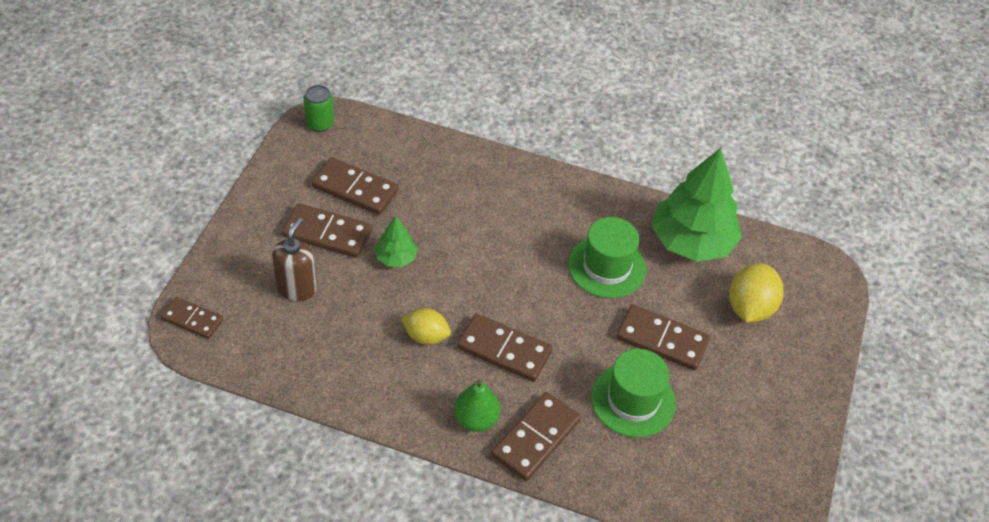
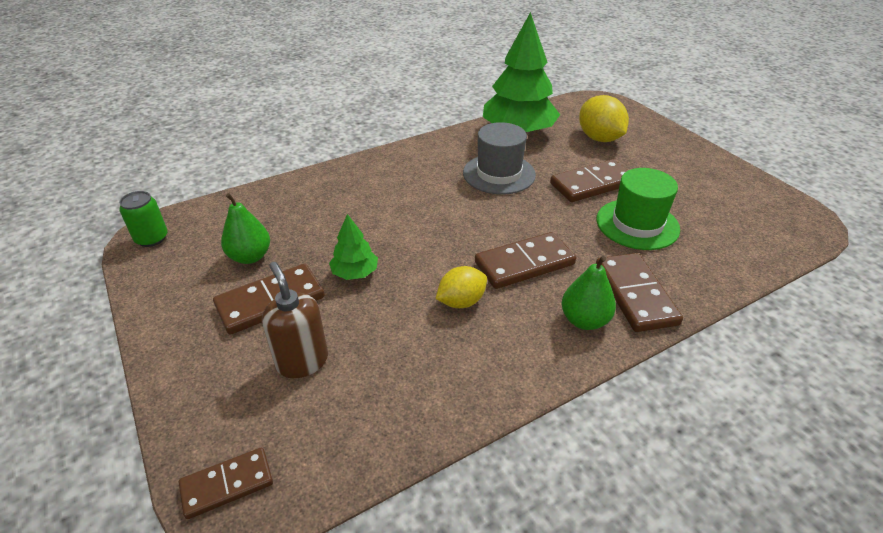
camera: 45 degrees left, 10 degrees down
brown domino [312,157,399,215] -> green pear [221,193,270,264]
green hat [568,217,646,298] -> grey hat [463,122,536,195]

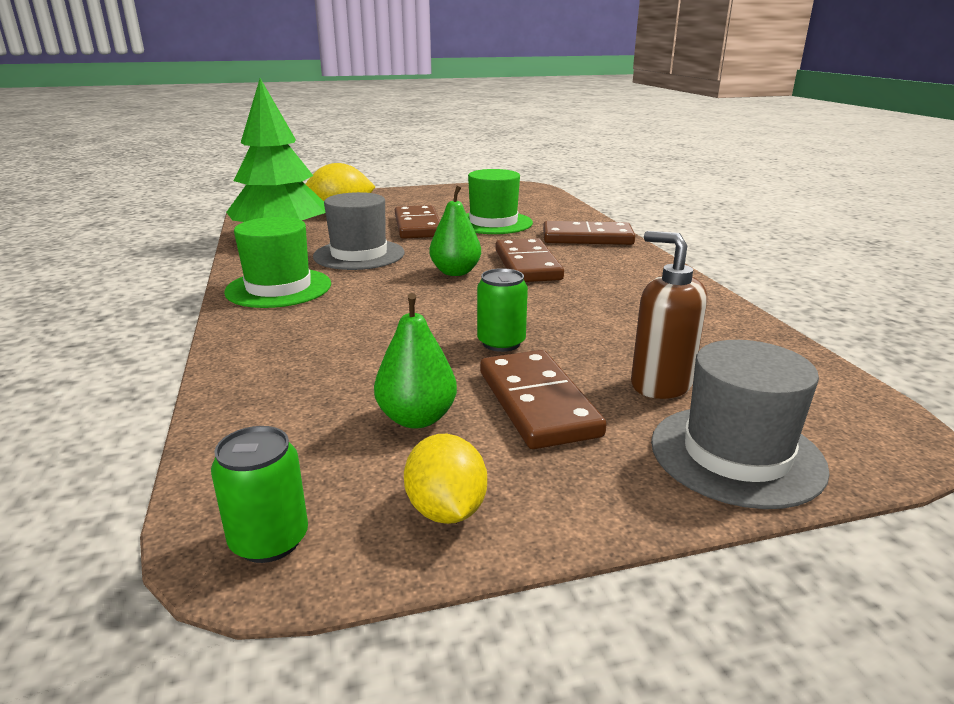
camera: 75 degrees left, 15 degrees down
brown domino [179,447,273,519] -> none
brown soap dispenser [262,262,328,378] -> brown soap dispenser turned 60 degrees clockwise [631,231,707,399]
green tree [329,214,378,280] -> green can [477,268,528,352]
yellow lemon [436,266,487,308] -> yellow lemon moved to [404,434,487,524]
green pear [562,256,616,330] -> green pear moved to [430,186,481,276]
none -> green hat [224,217,331,308]
none -> grey hat [651,340,830,509]

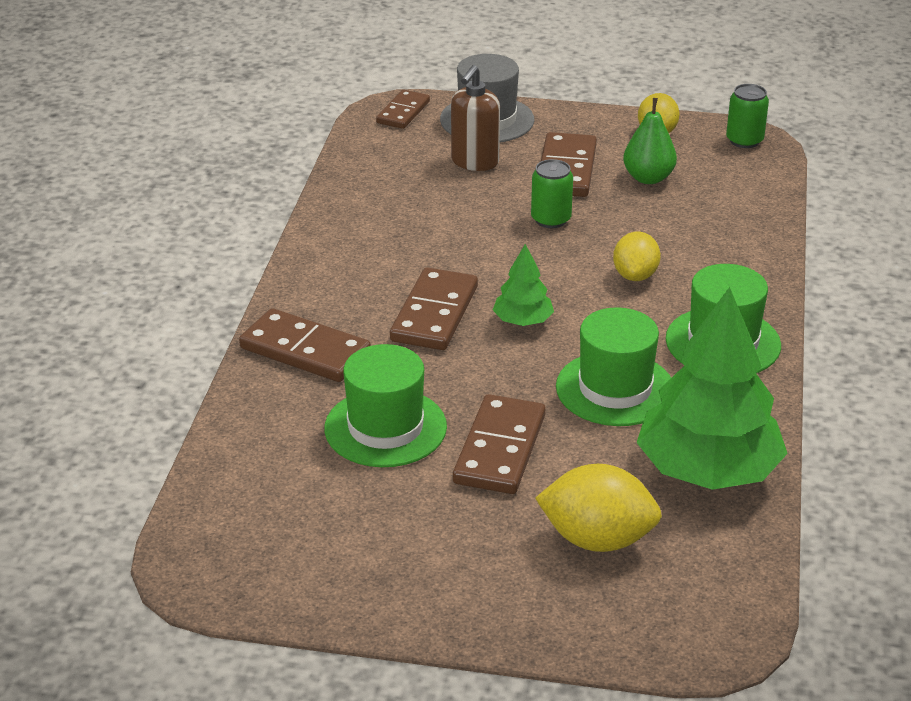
camera: 155 degrees left, 10 degrees up
grey hat [313,192,404,270] -> green hat [556,307,671,426]
green pear [430,186,481,276] -> green tree [493,244,554,326]
brown soap dispenser [631,231,707,399] -> brown soap dispenser turned 45 degrees clockwise [451,65,500,171]
none -> brown domino [376,90,430,129]
none -> yellow lemon [613,232,661,281]

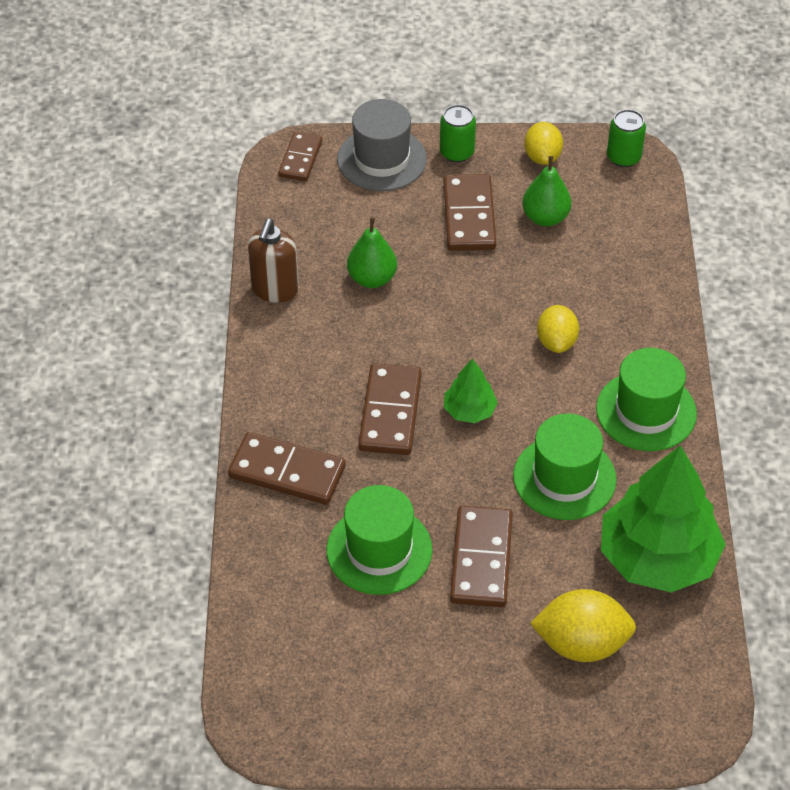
camera: 10 degrees left, 15 degrees up
brown soap dispenser [451,65,500,171] -> brown soap dispenser moved to [248,219,299,303]
green can [531,159,573,228] -> green can moved to [440,105,476,163]
none -> green pear [347,217,397,288]

